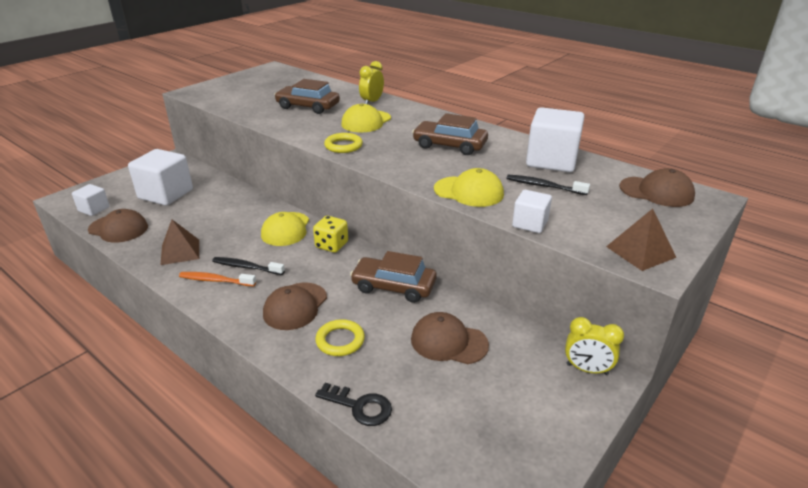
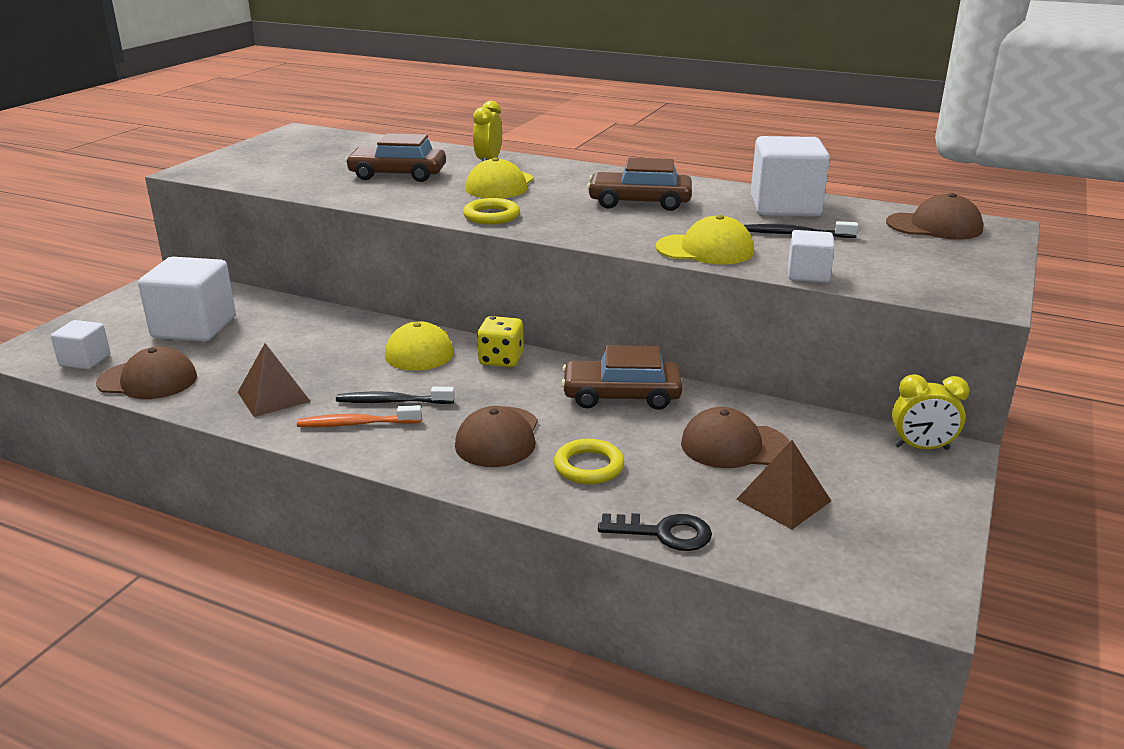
camera: 15 degrees left, 5 degrees down
brown pyramid [606,209,676,271] -> brown pyramid moved to [736,440,831,530]

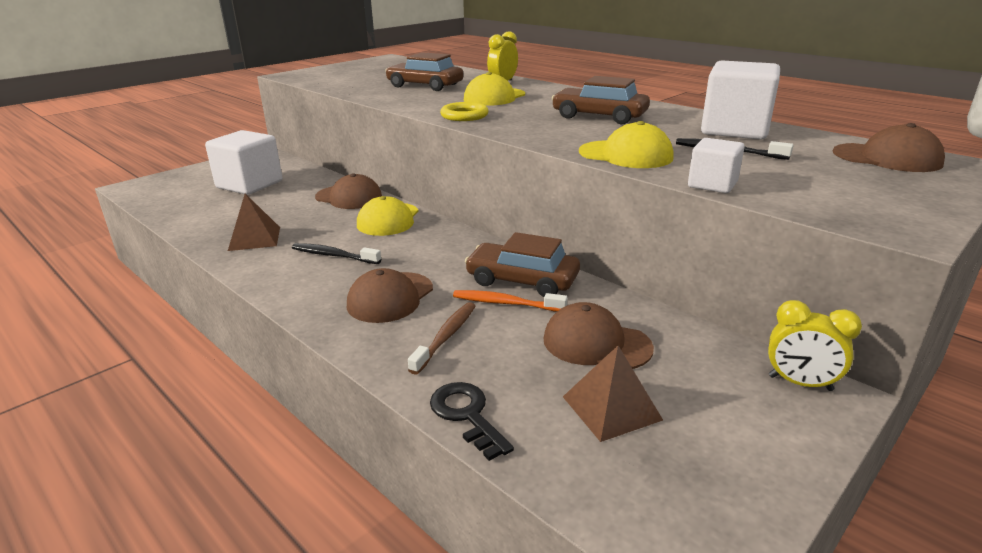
camera: 20 degrees right, 0 degrees up
white cube [51,320,110,370] -> none
brown cap [96,347,197,399] -> brown cap moved to [315,173,382,209]
orange toothbrush [297,405,422,427] -> orange toothbrush moved to [453,290,568,312]
yellow dice [477,316,524,367] -> none
yellow ring [554,439,624,484] -> brown toothbrush [408,302,476,375]
black key [598,513,712,551] -> black key turned 150 degrees counterclockwise [430,382,514,461]

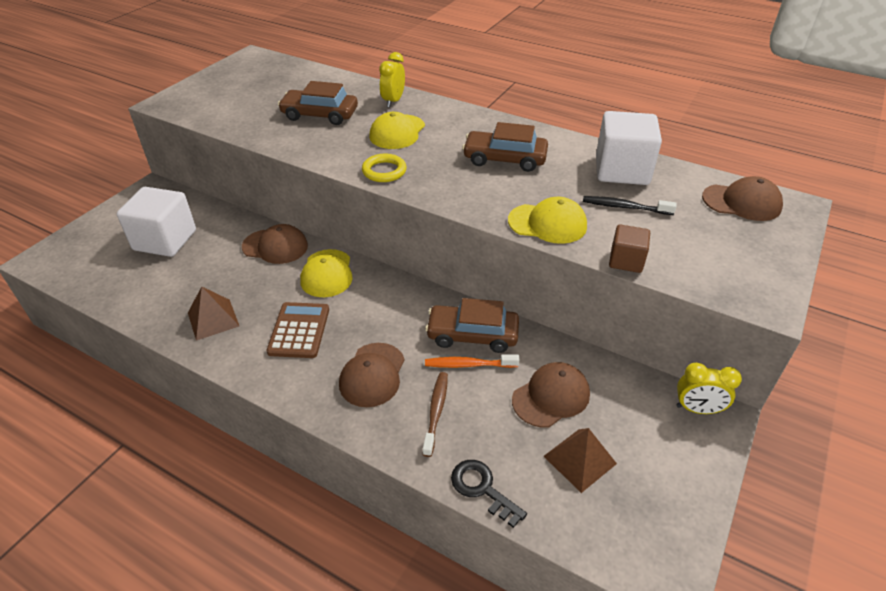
camera: 15 degrees left, 15 degrees up
black toothbrush [292,243,381,264] -> brown calculator [267,302,329,358]
brown cap [544,302,654,369] -> brown cap turned 135 degrees clockwise [512,362,590,428]
white cube [688,138,745,193] -> brown cube [609,224,650,273]

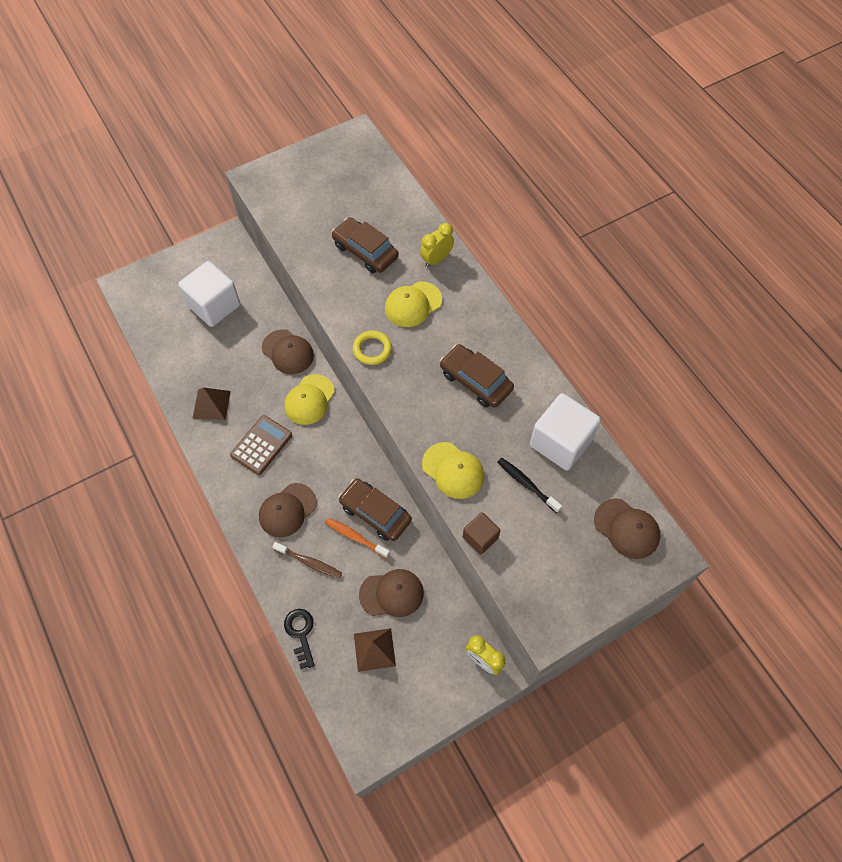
camera: 30 degrees right, 20 degrees up
brown toothbrush [422,372,448,457] -> brown toothbrush turned 75 degrees clockwise [272,542,342,579]

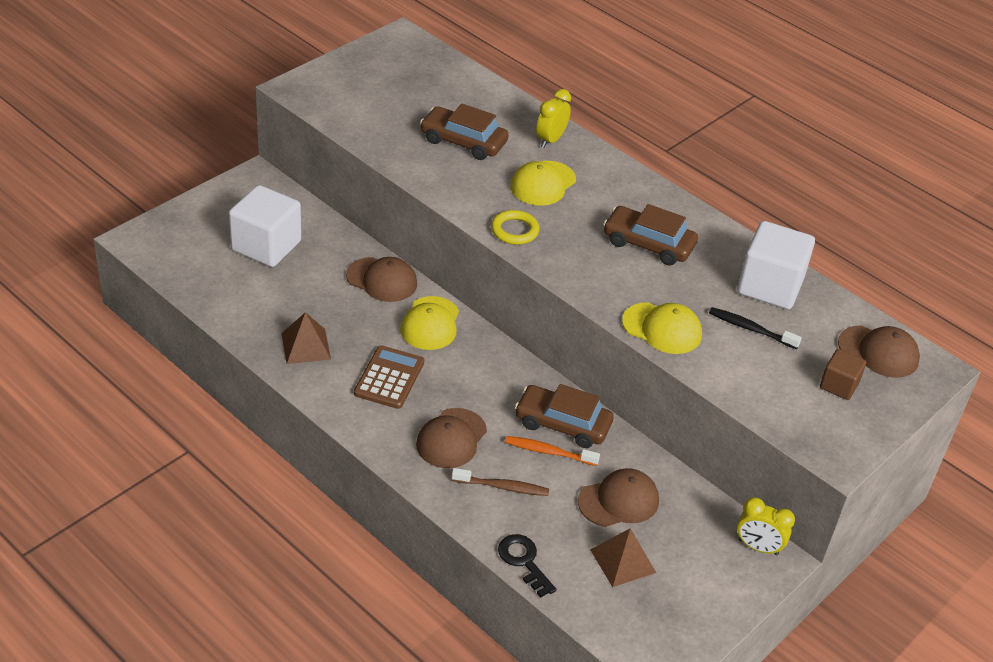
camera: 20 degrees left, 20 degrees down
brown cube [463,512,501,554] -> brown cube moved to [820,349,866,400]

